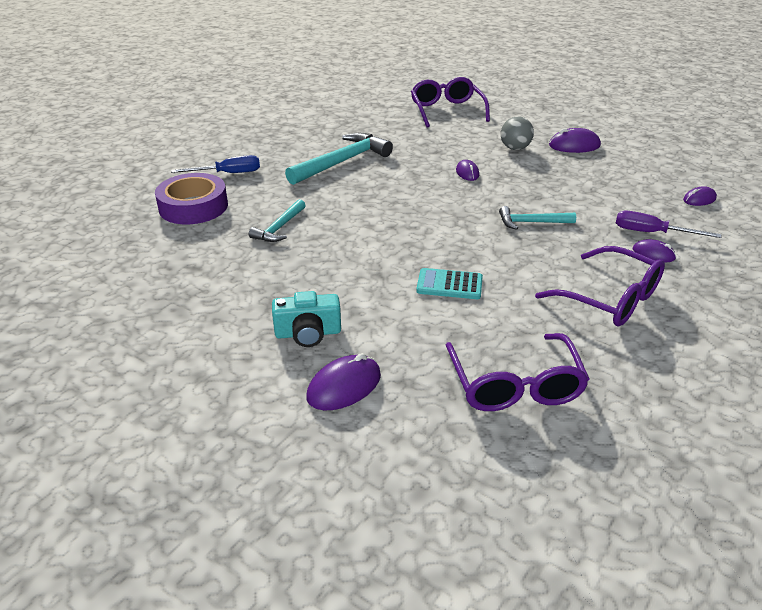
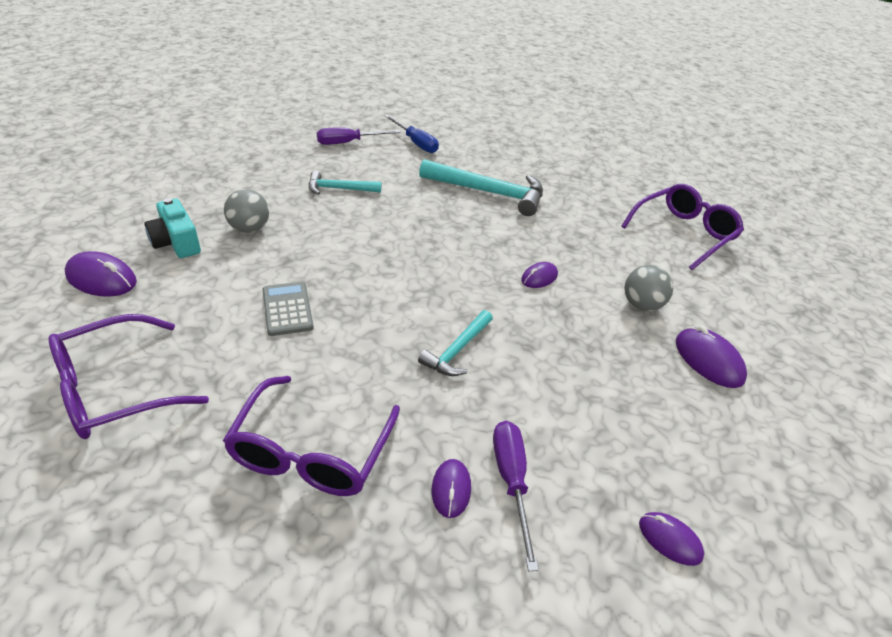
camera: 60 degrees right, 5 degrees up
purple tape [155,173,228,224] -> purple screwdriver [317,127,401,145]
turquoise calculator [416,268,483,299] -> grey calculator [263,282,314,336]
turquoise hammer [499,206,576,230] -> turquoise hammer turned 120 degrees counterclockwise [418,310,493,376]
none -> grey ball [224,189,269,233]

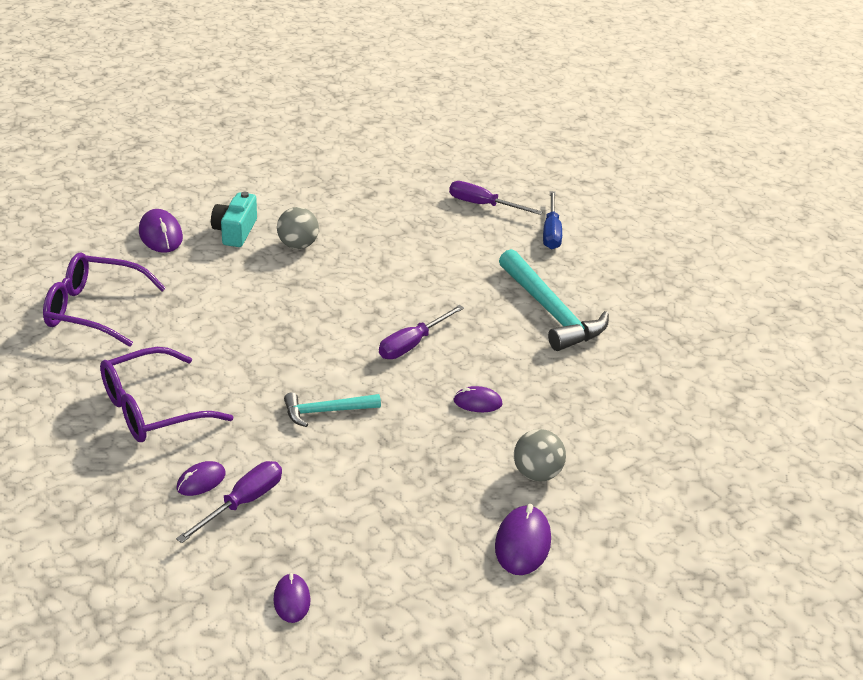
camera: 45 degrees right, 5 degrees down
grey calculator [263,282,314,336] -> none
turquoise hammer [309,171,381,195] -> none
purple glasses [621,184,744,270] -> none
none -> purple screwdriver [379,305,464,359]

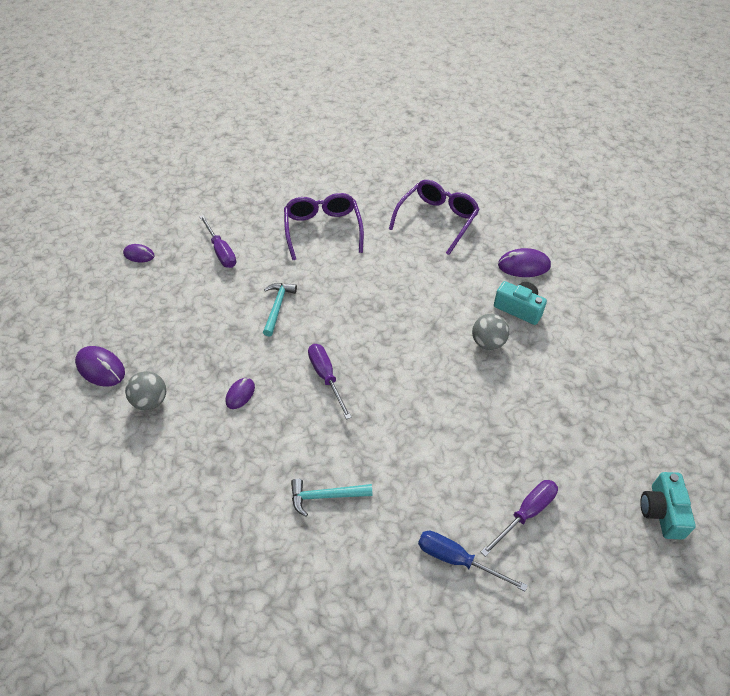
camera: 115 degrees right, 15 degrees up
purple mouse [177,461,226,496] -> none
turquoise hammer [499,249,609,351] -> turquoise hammer [291,479,373,517], size x0.56
none -> turquoise camera [640,472,696,540]

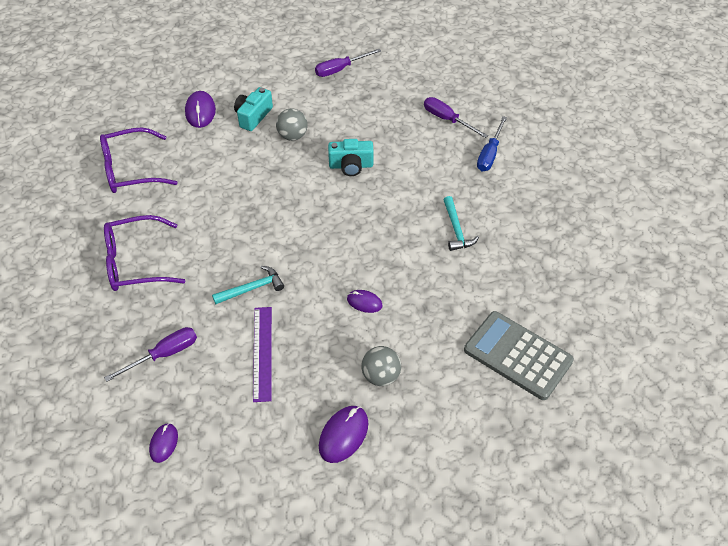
camera: 95 degrees left, 0 degrees up
turquoise hammer [263,283,297,336] -> turquoise hammer turned 150 degrees clockwise [212,266,284,304]
purple screwdriver [308,344,352,419] -> purple screwdriver moved to [315,49,381,77]
purple glasses [389,180,480,255] -> purple glasses turned 45 degrees counterclockwise [100,127,178,193]
turquoise camera [640,472,696,540] -> turquoise camera moved to [328,139,374,176]
none -> purple ruler [253,307,272,402]
none -> grey calculator [464,311,574,400]

